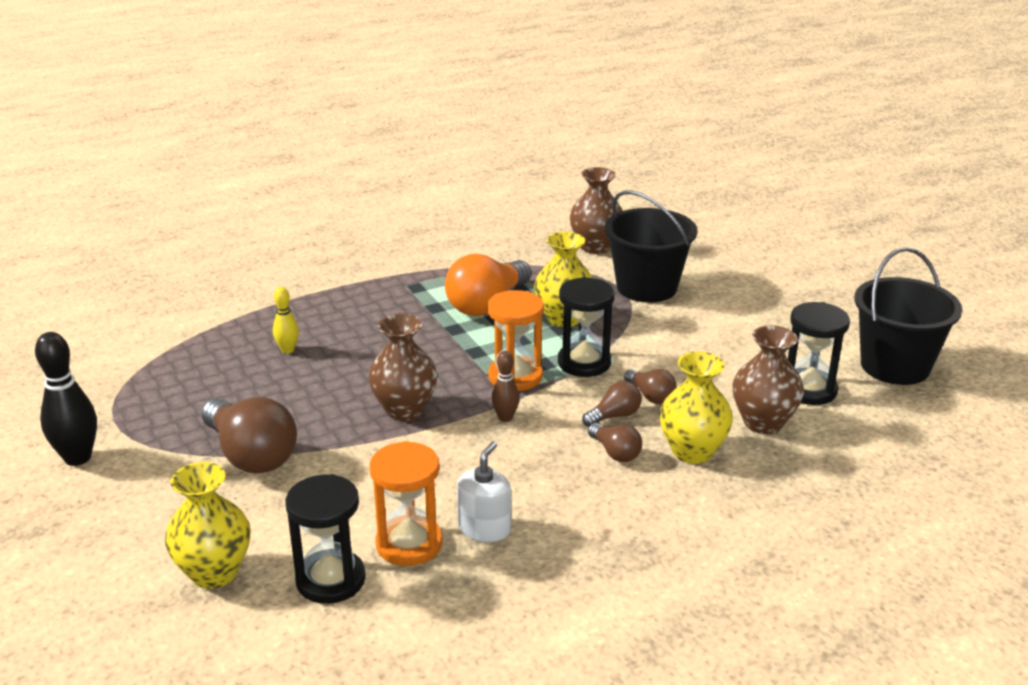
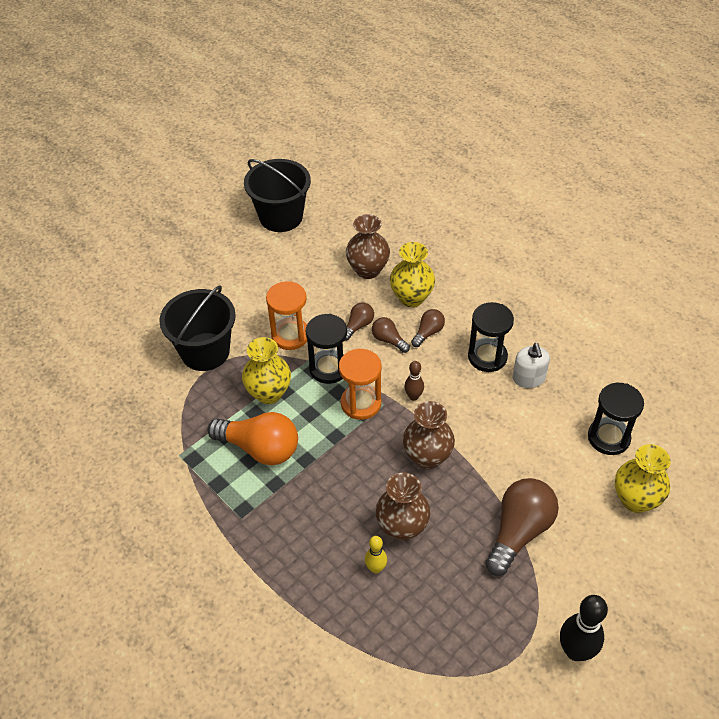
camera: 105 degrees left, 20 degrees up
orange hourglass [370,441,443,566] -> orange hourglass moved to [266,281,307,350]
white soap dispenser [457,441,511,542] -> white soap dispenser turned 105 degrees counterclockwise [512,343,550,388]
brown vase [570,167,623,254] -> brown vase moved to [375,473,430,541]
black hourglass [788,302,850,405] -> black hourglass moved to [468,302,514,372]

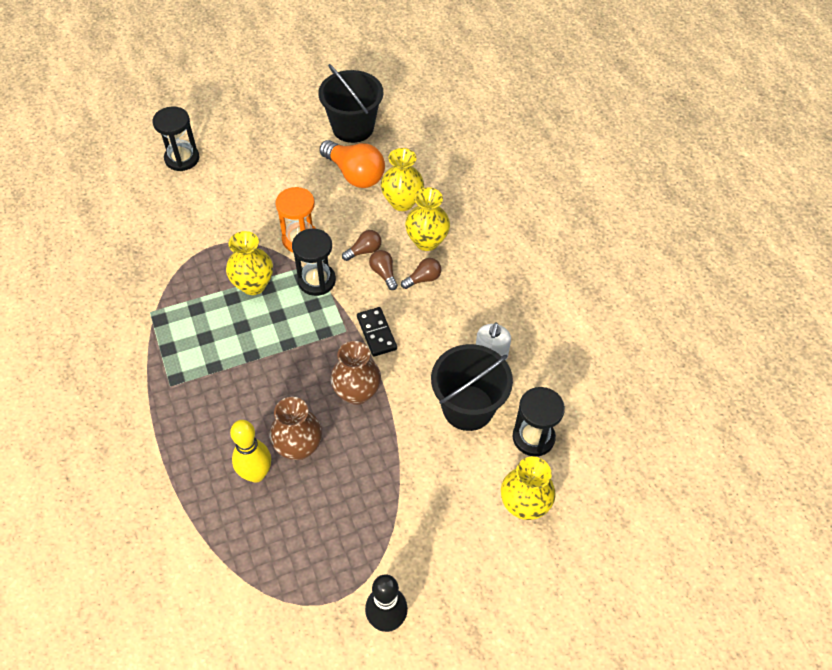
camera: 20 degrees right, 5 degrees up
black bucket [159,285,236,371] -> black bucket moved to [431,344,513,431]
orange light bulb [207,412,298,465] -> orange light bulb moved to [319,140,385,188]
orange hourglass [339,349,382,420] -> none
brown vase [346,214,390,279] -> yellow vase [381,148,424,211]
yellow bowling pin [365,536,387,573] -> yellow bowling pin [230,420,271,482], size x1.77
brown bowling pin [404,361,424,401] -> black domino [357,307,397,357]
black hourglass [468,302,514,372] -> black hourglass moved to [152,107,199,171]
brown light bulb [485,478,559,576] -> none

